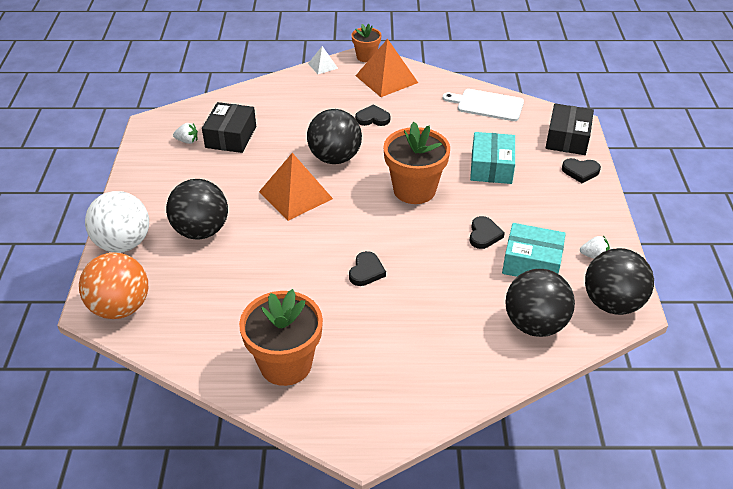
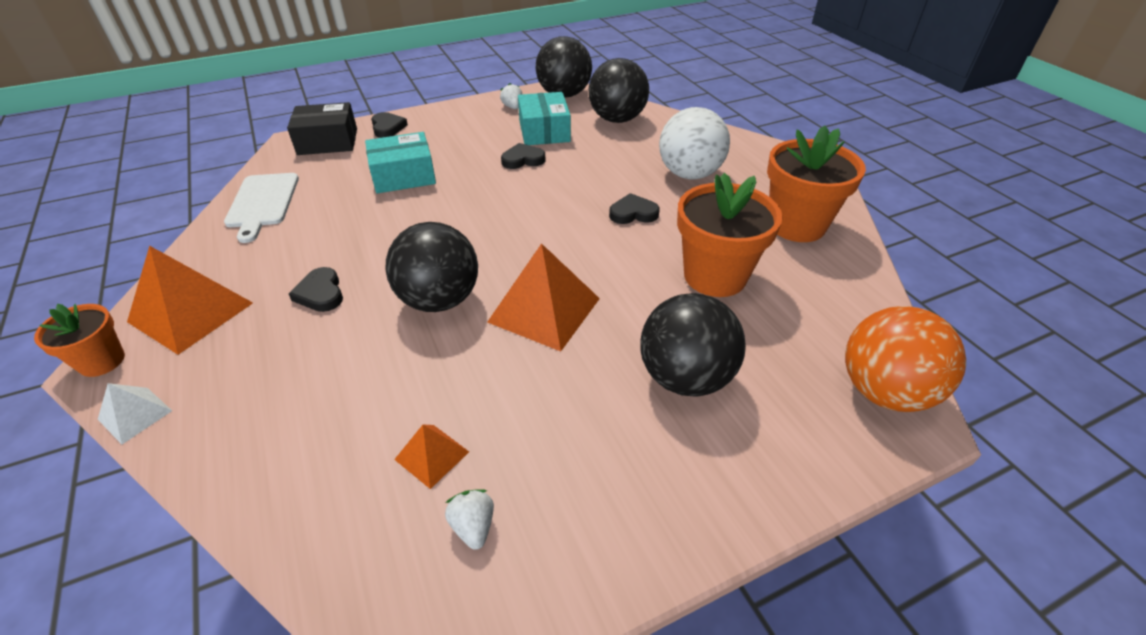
camera: 115 degrees left, 0 degrees up
white ball [85,191,149,253] -> white ball moved to [659,107,730,180]
black box [202,102,256,153] -> orange pyramid [394,425,469,489]
orange flower pot [383,122,450,204] -> orange flower pot moved to [677,173,783,297]

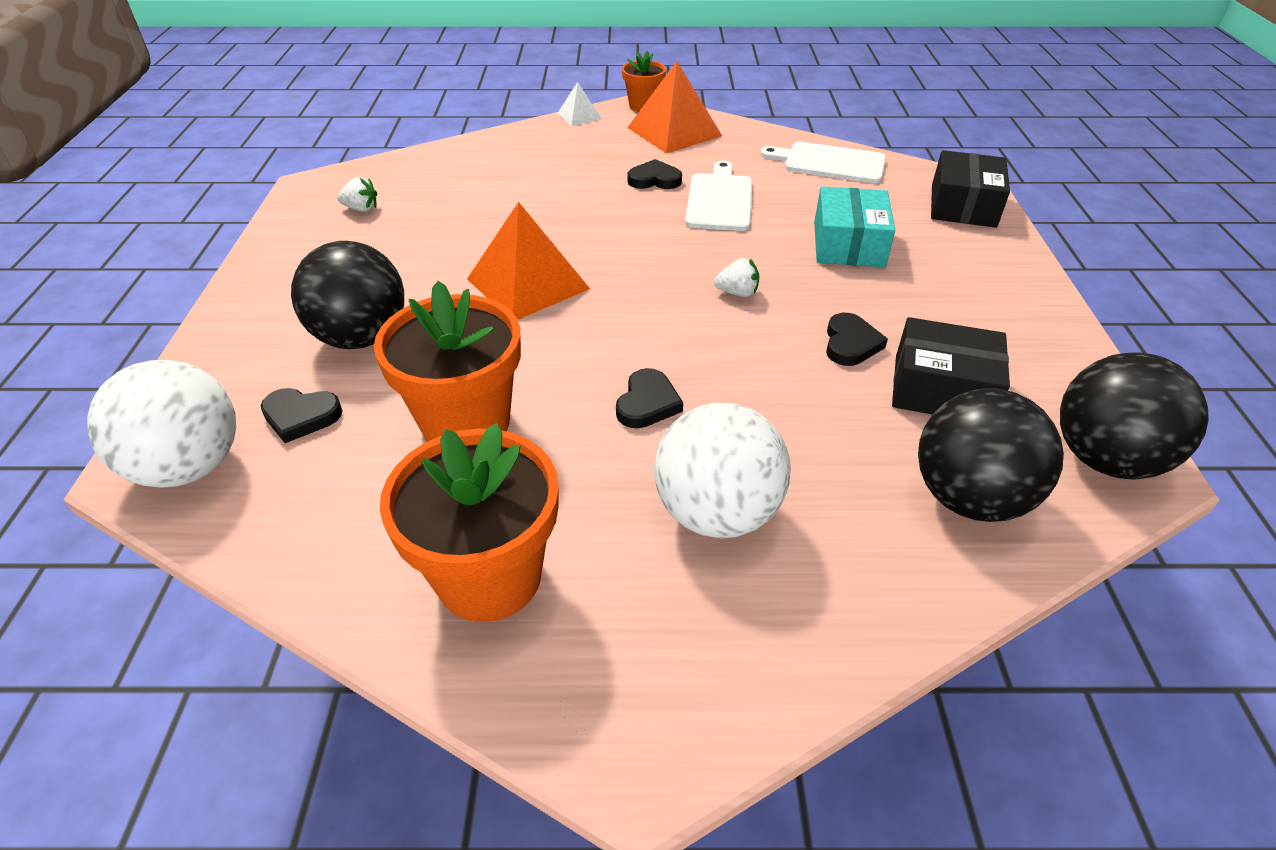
camera: 115 degrees right, 0 degrees up
black heart [371,112,408,138] -> black heart moved to [261,388,342,443]
black ball [385,222,478,312] -> none
orange pyramid [394,425,469,489] -> none
white strawberry [500,83,522,109] -> white strawberry moved to [714,258,759,297]
turquoise box [518,92,571,145] -> black box [892,317,1010,414]
orange ball [845,306,966,412] -> white ball [87,360,236,488]
none -> white cutting board [685,161,752,231]

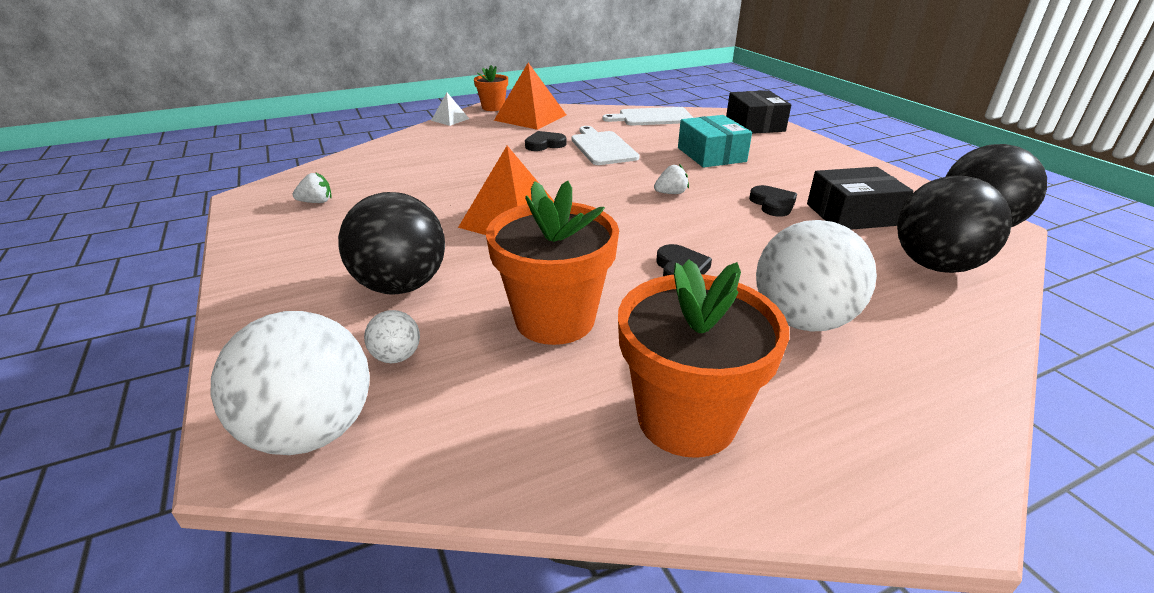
camera: 25 degrees left, 10 degrees down
black heart [261,388,342,443] -> white ball [364,310,420,363]

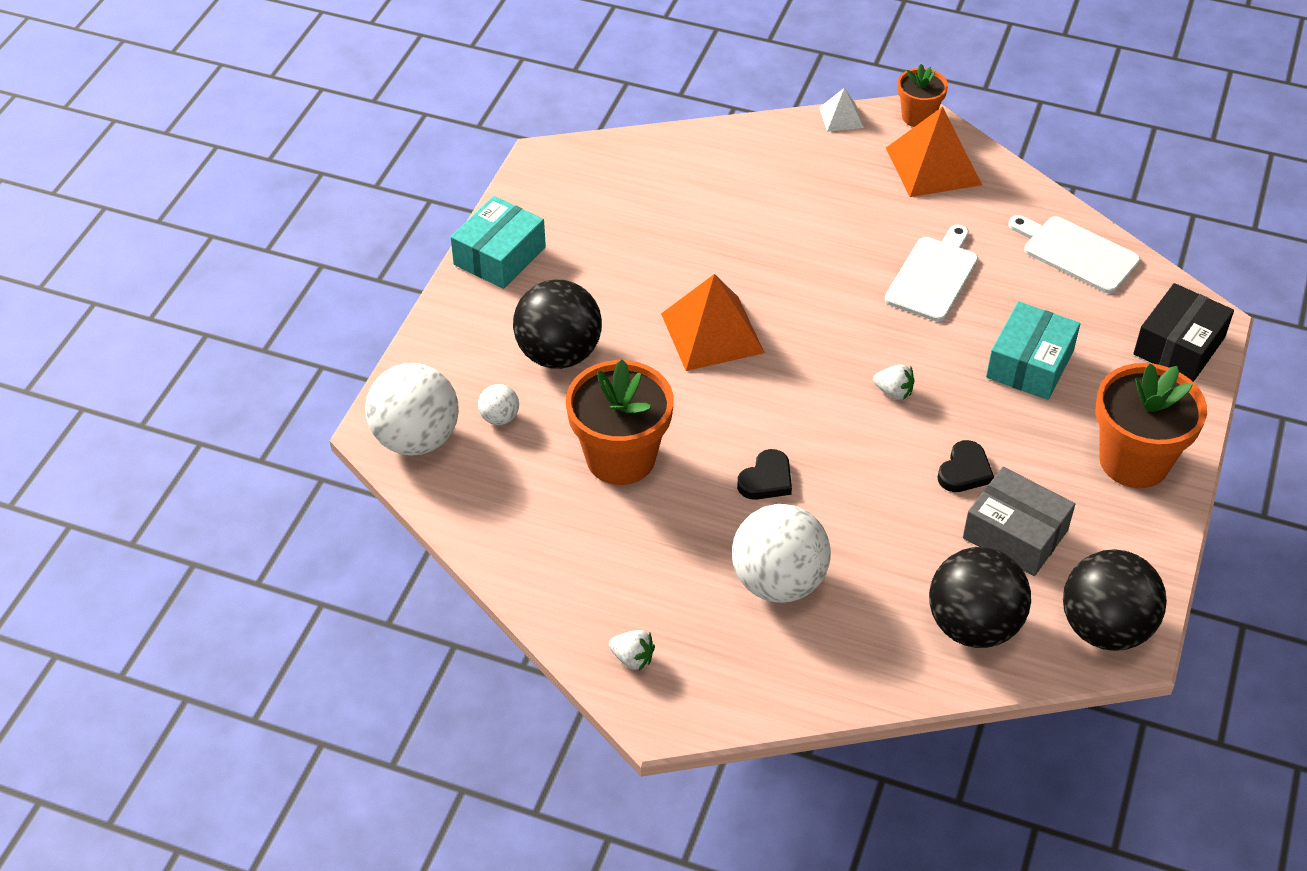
camera: 45 degrees right, 15 degrees up
white strawberry [293,172,332,203] -> white strawberry moved to [609,630,655,671]
black heart [525,131,567,151] -> none
orange flower pot [618,260,789,458] -> orange flower pot moved to [1095,363,1207,488]
black box [807,167,913,230] -> grey box [963,467,1075,576]
none -> turquoise box [451,196,546,289]

